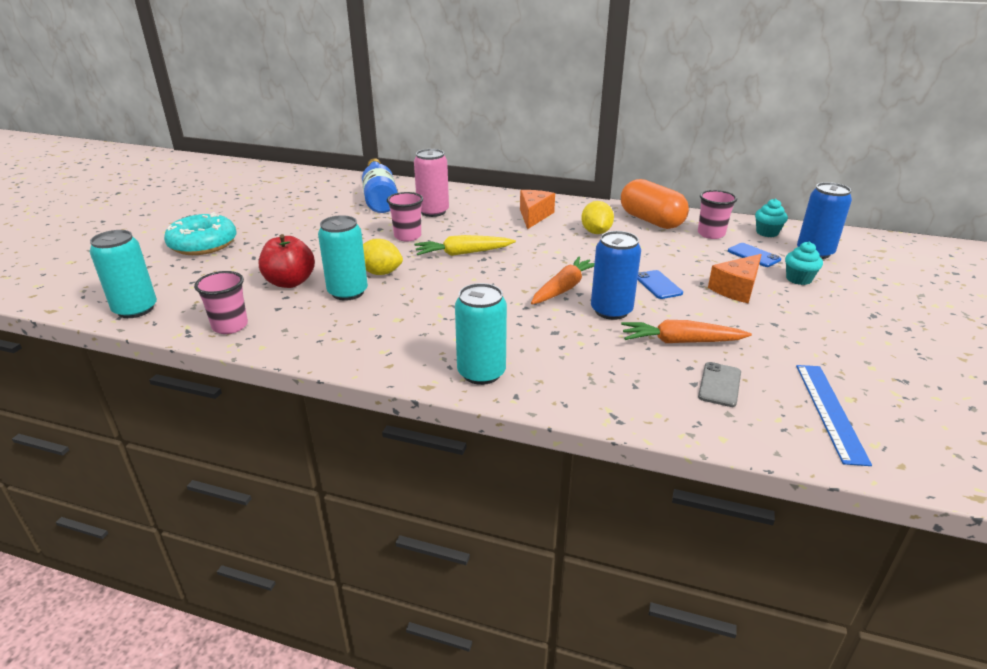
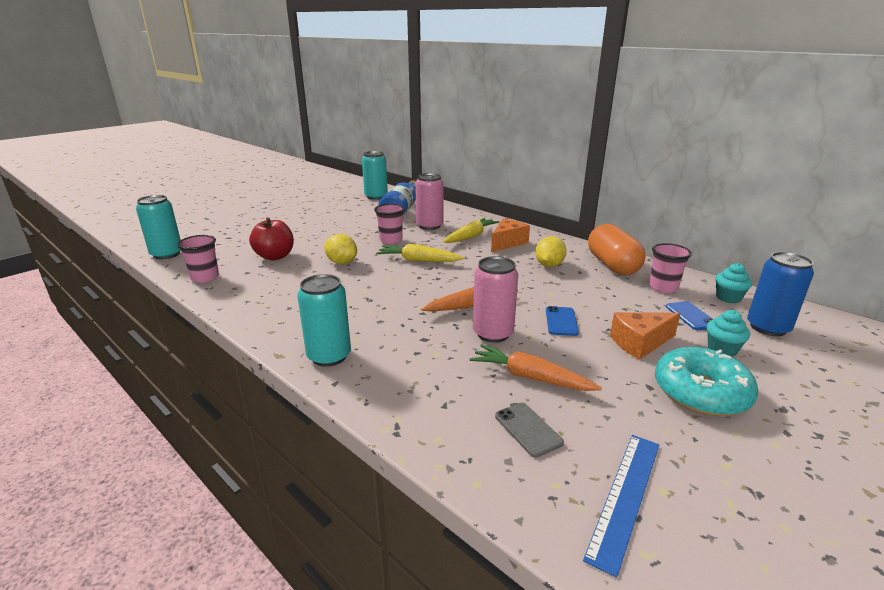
camera: 25 degrees right, 5 degrees down
turquoise donut [164,212,236,255] -> turquoise donut moved to [655,347,758,416]
turquoise can [318,215,368,301] -> turquoise can moved to [362,151,388,200]
blue can [591,231,641,320] -> pink can [473,256,518,343]
grey phone [698,362,741,407] -> grey phone turned 75 degrees counterclockwise [495,403,564,458]
none -> yellow carrot [443,218,499,243]

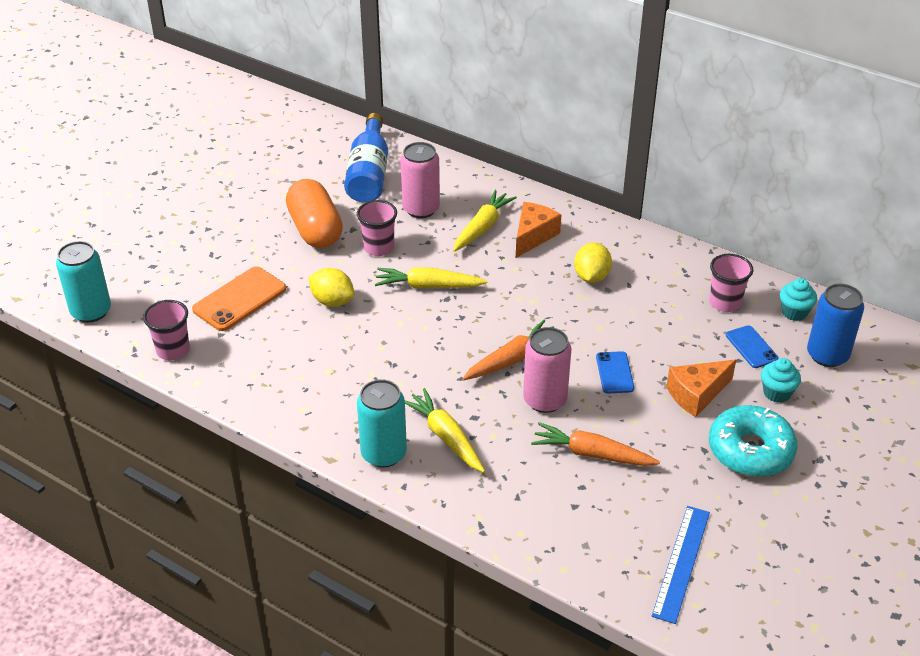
camera: 10 degrees left, 15 degrees up
red apple [249,217,294,260] -> orange phone [192,267,286,331]
turquoise can [362,151,388,200] -> none
grey phone [495,403,564,458] -> none
orange capsule [588,224,645,275] -> orange capsule moved to [286,179,343,248]
none -> yellow carrot [405,388,485,473]

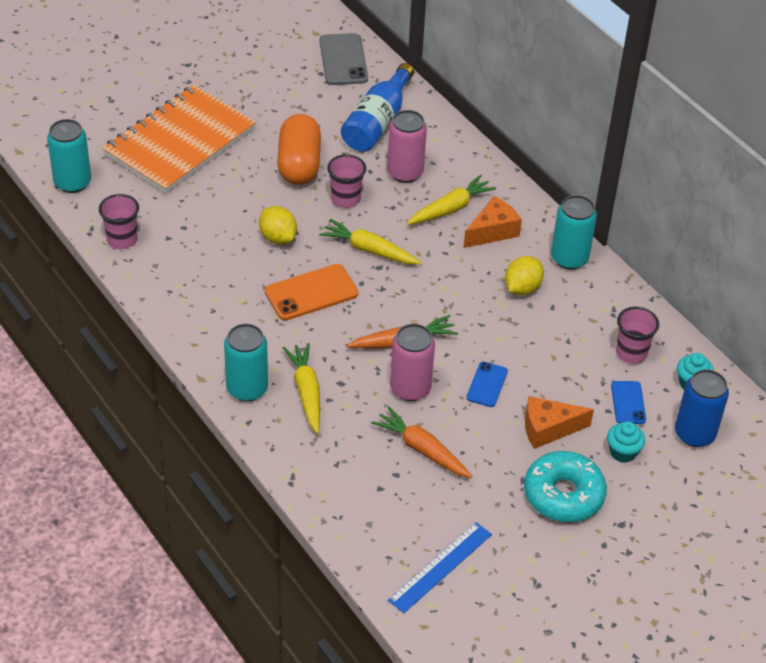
camera: 20 degrees right, 5 degrees up
orange phone [192,267,286,331] -> orange phone moved to [265,264,358,320]
none -> orange notebook [102,85,256,194]
none -> grey phone [320,33,368,85]
none -> turquoise can [551,195,597,269]

